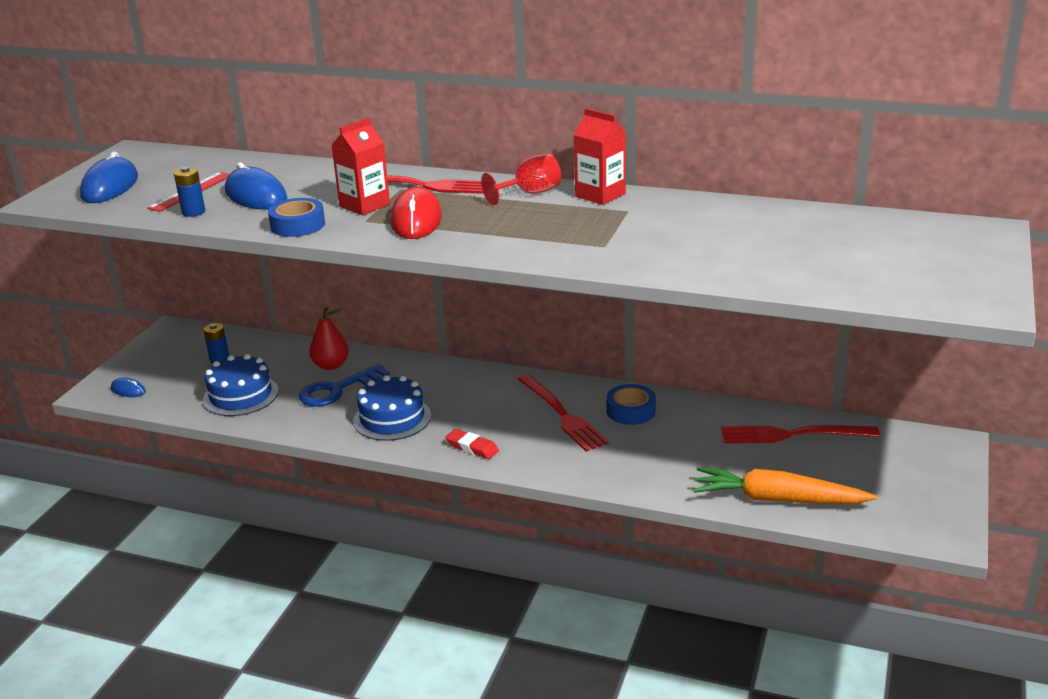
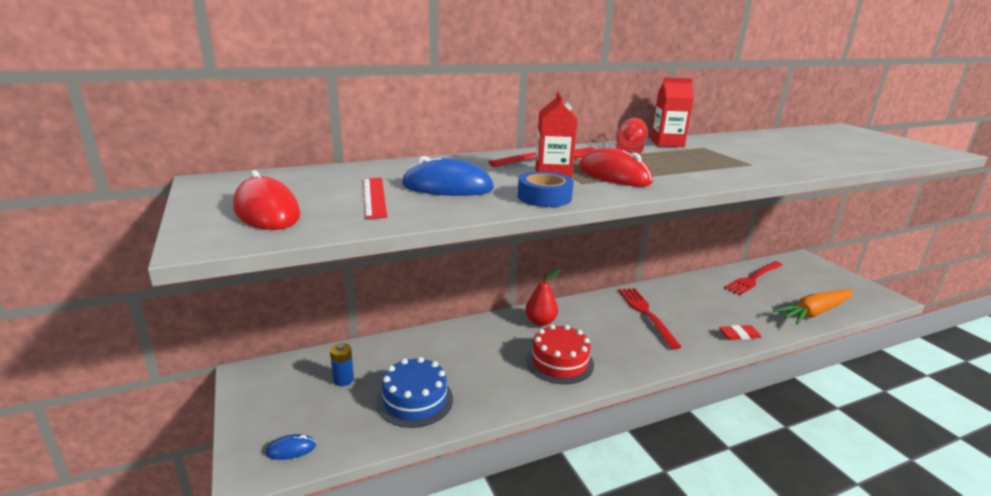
camera: 45 degrees left, 5 degrees down
blue mouse [80,151,138,203] -> red mouse [233,170,300,230]
blue battery [174,167,205,217] -> none
blue key [299,364,390,407] -> none
red pear [309,307,349,370] -> red pear moved to [525,269,560,326]
blue cake [353,375,431,441] -> red cake [526,324,594,384]
red eraser [445,429,499,459] -> red eraser moved to [719,325,762,340]
red fork [518,374,609,452] -> red fork turned 120 degrees counterclockwise [618,288,682,349]
blue tape [606,384,656,425] -> none

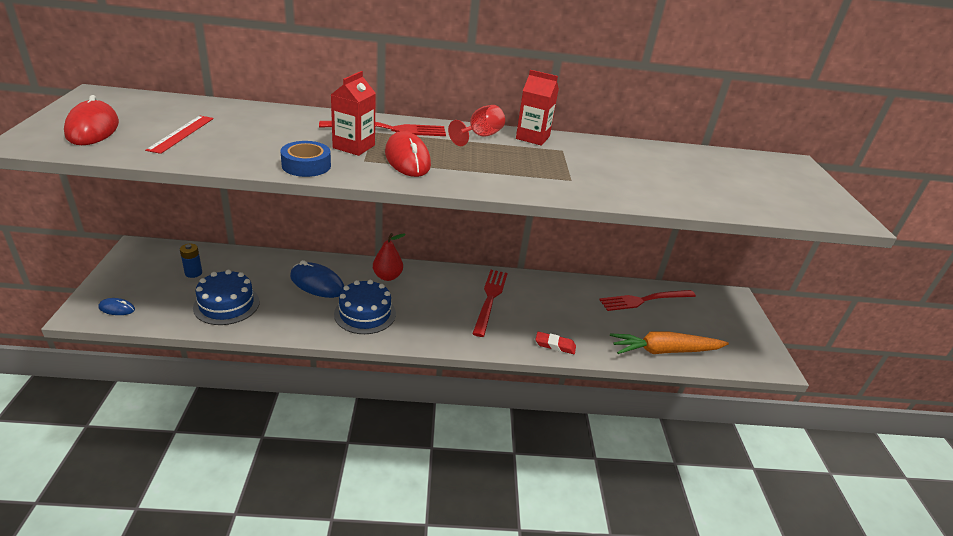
camera: 20 degrees right, 10 degrees up
blue mouse [402,156,494,196] -> blue mouse moved to [290,260,344,298]
red cake [526,324,594,384] -> blue cake [334,280,396,334]

